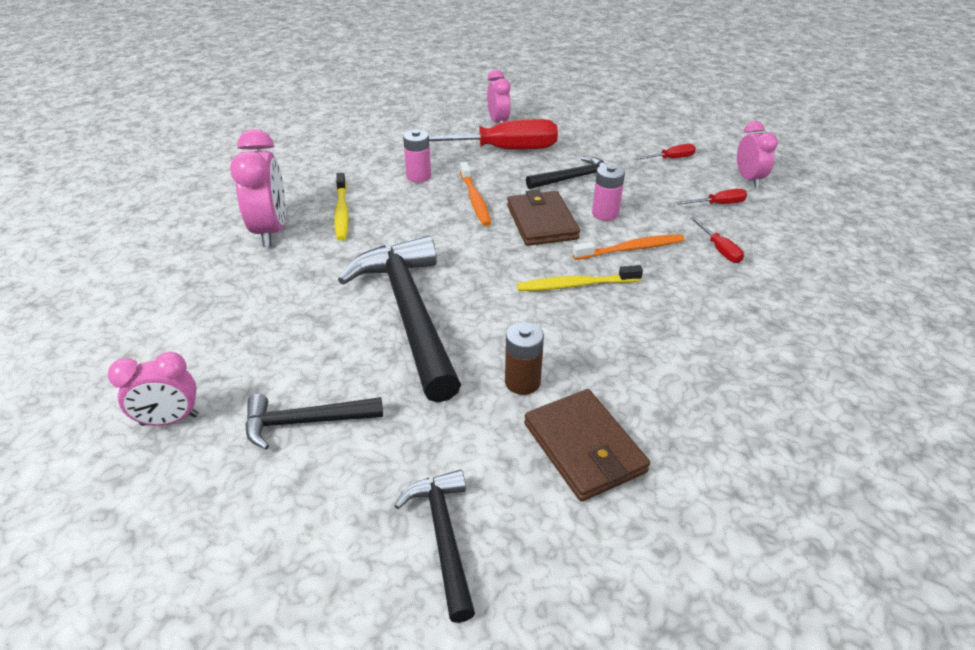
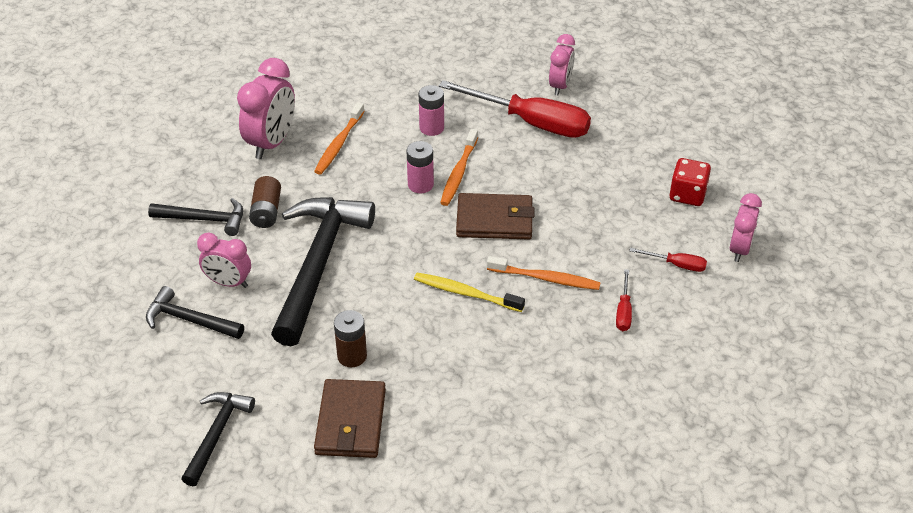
camera: 30 degrees right, 5 degrees up
pink clock [108,352,198,426] -> pink clock moved to [197,233,251,288]
yellow toothbrush [334,173,349,241] -> orange toothbrush [314,102,365,175]
brown wallet [507,190,580,246] -> brown wallet turned 75 degrees clockwise [456,193,534,240]
black hammer [526,157,606,189] -> black hammer moved to [148,198,243,236]
pink battery [592,164,625,221] -> pink battery moved to [406,141,434,193]
red screwdriver [633,144,696,160] -> red dice [669,158,711,206]
none -> brown battery [249,176,281,228]

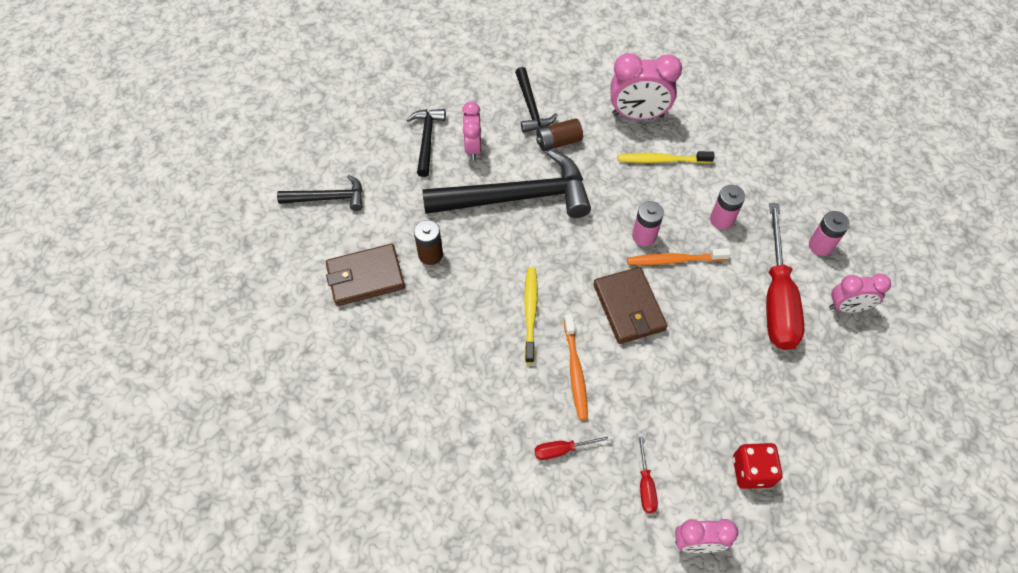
camera: 70 degrees right, 15 degrees up
orange toothbrush [314,102,365,175] -> yellow toothbrush [618,151,715,163]
none -> pink battery [809,211,850,256]

